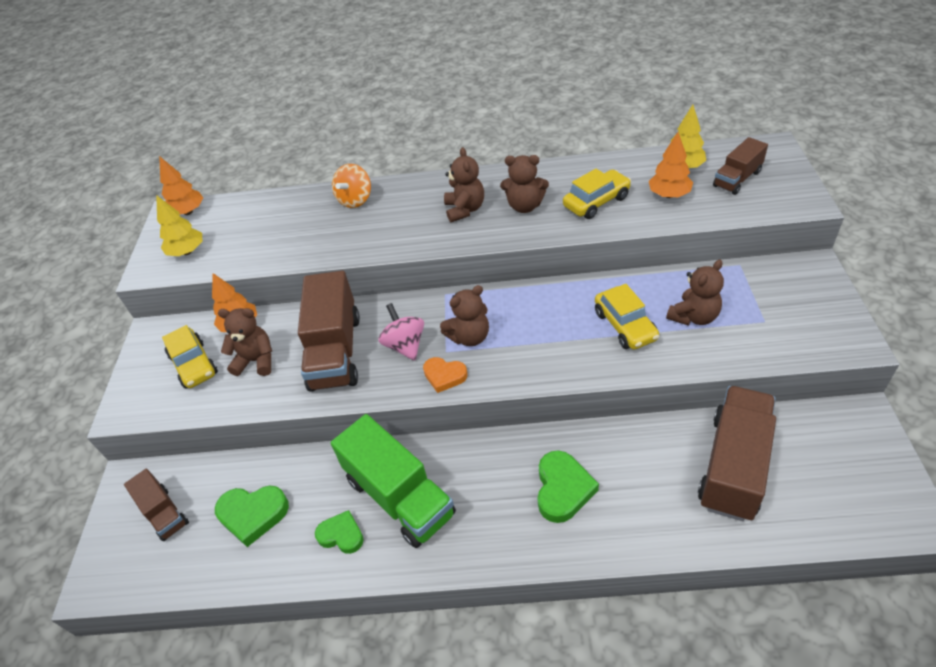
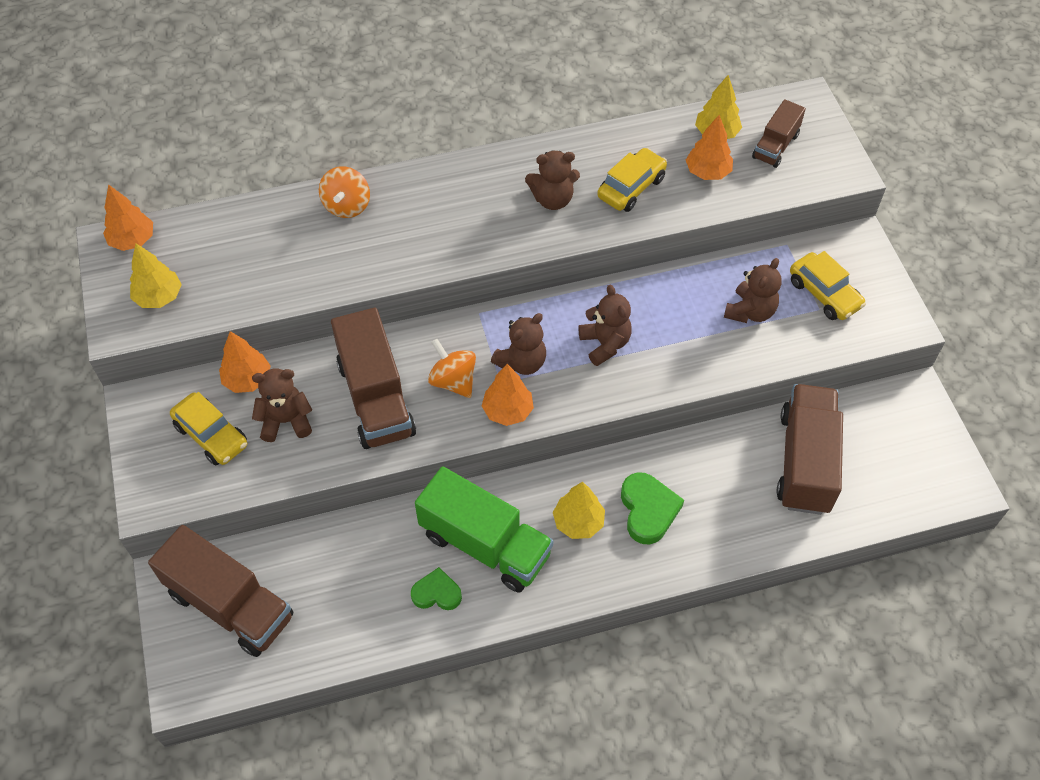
camera: 20 degrees left, 10 degrees up
brown truck [124,469,189,541] -> brown truck [148,525,293,657], size x1.81
green heart [215,486,289,547] -> none
pink spinning top [379,303,424,361] -> orange spinning top [428,339,476,398]
orange heart [423,357,468,393] -> orange tree [482,364,534,426]
brown teddy bear [444,147,484,222] -> brown teddy bear moved to [579,285,632,366]
yellow car [595,284,659,349] -> yellow car moved to [790,251,866,320]
none -> yellow tree [553,482,605,539]

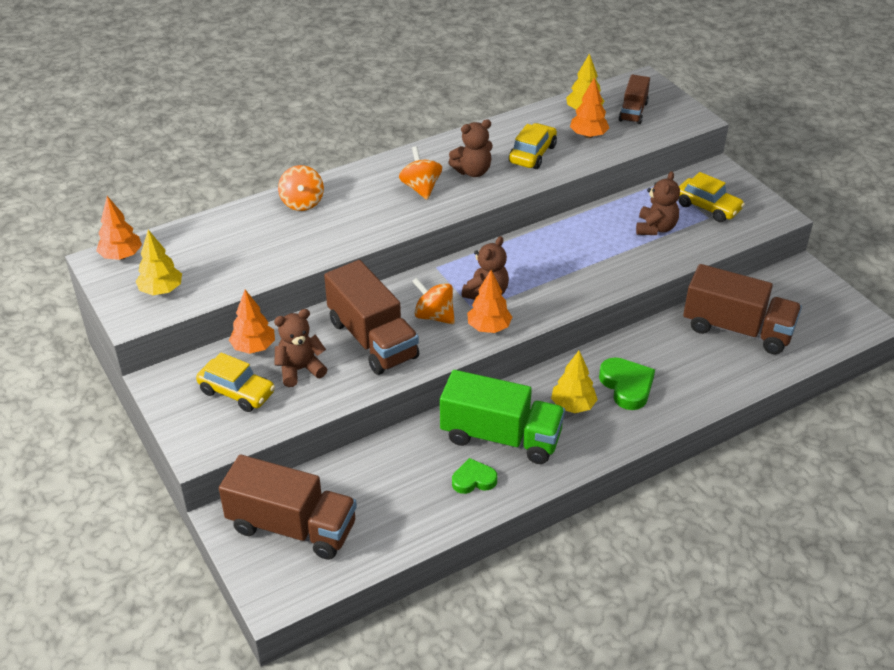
camera: 15 degrees left, 15 degrees down
brown teddy bear [579,285,632,366] -> none
brown truck [777,384,843,515] -> brown truck turned 120 degrees clockwise [683,264,802,355]
none -> orange spinning top [399,146,442,200]

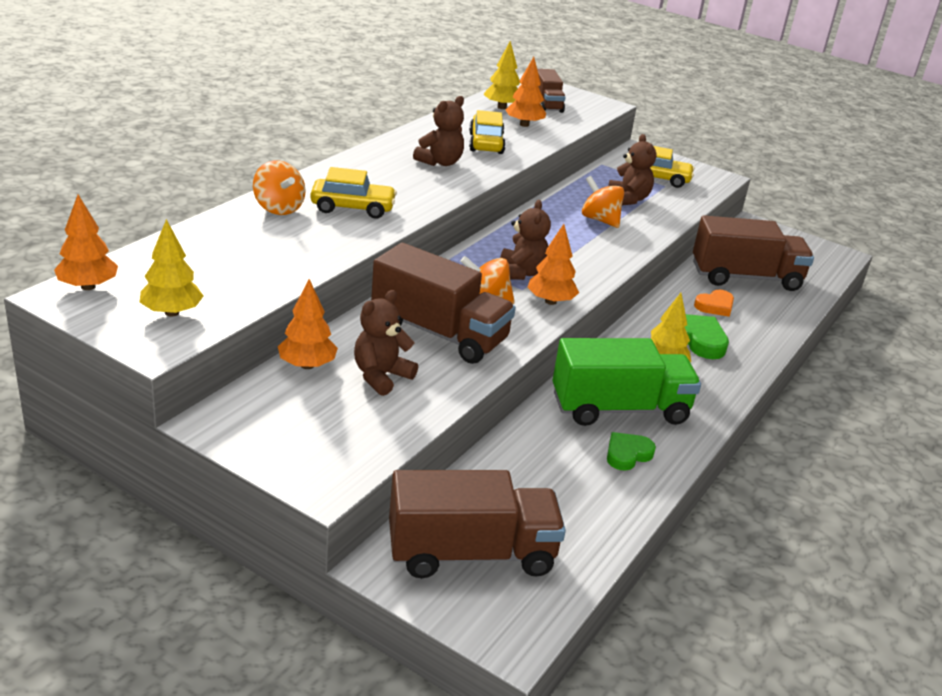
camera: 30 degrees left, 10 degrees down
yellow car [196,352,275,412] -> yellow car moved to [310,167,397,219]
orange spinning top [399,146,442,200] -> orange spinning top moved to [582,176,624,228]
none -> orange heart [694,290,734,317]

